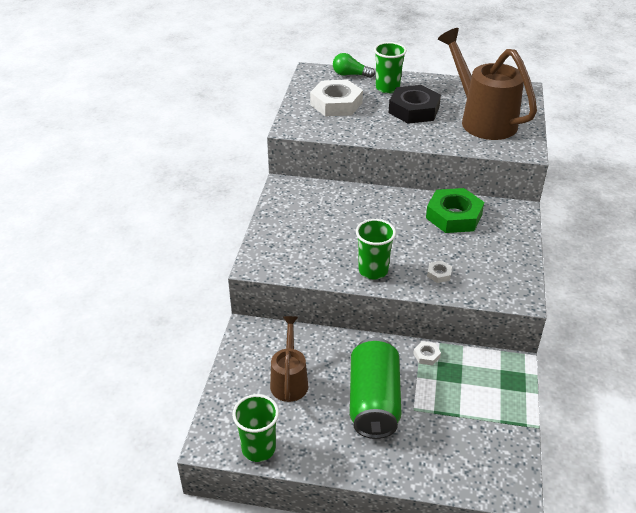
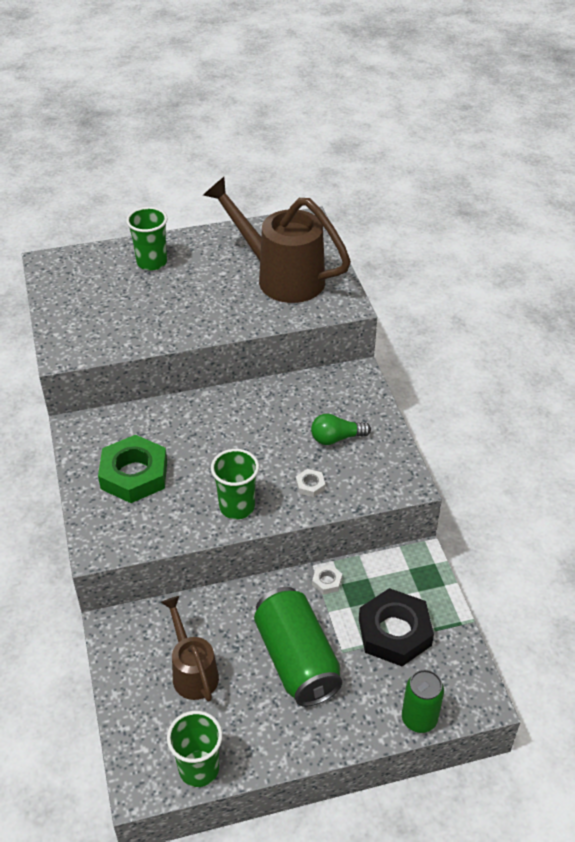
camera: 25 degrees left, 5 degrees up
white nut [310,80,363,116] -> none
green light bulb [333,53,375,78] -> green light bulb moved to [311,414,371,445]
black nut [389,85,441,124] -> black nut moved to [359,588,434,666]
green nut [426,188,484,233] -> green nut moved to [98,435,167,503]
none -> green can [402,670,444,733]

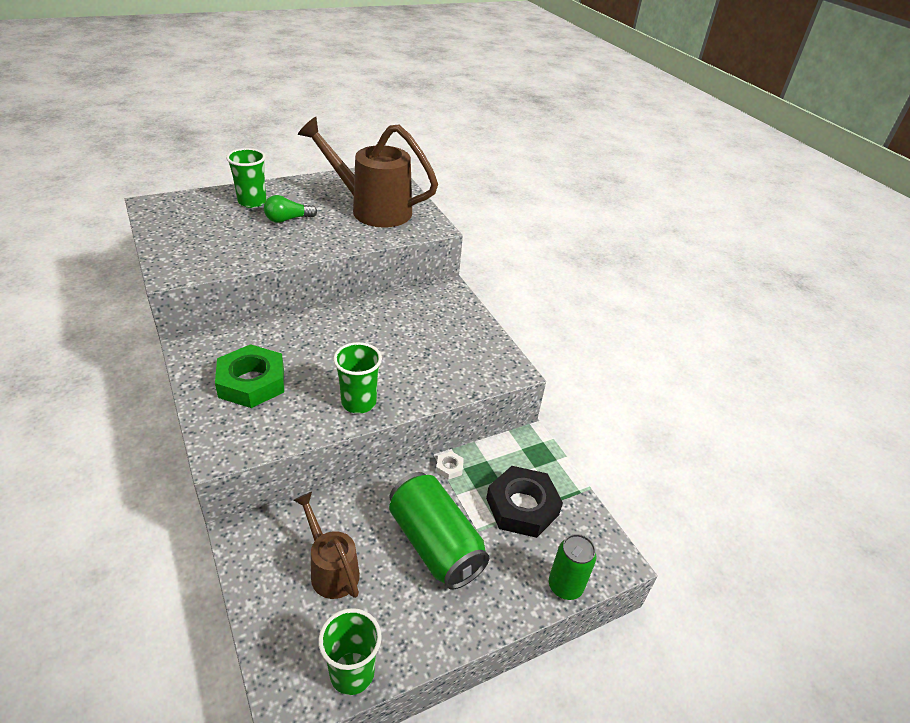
camera: 15 degrees left, 5 degrees down
white nut [296,469,325,497] -> none
green light bulb [311,414,371,445] -> green light bulb moved to [264,195,317,223]

